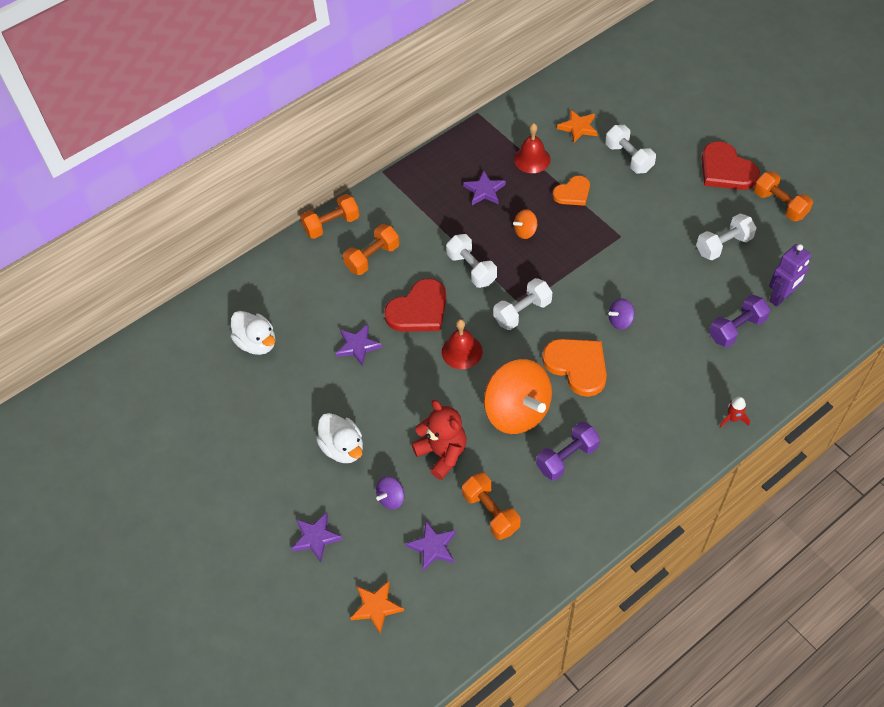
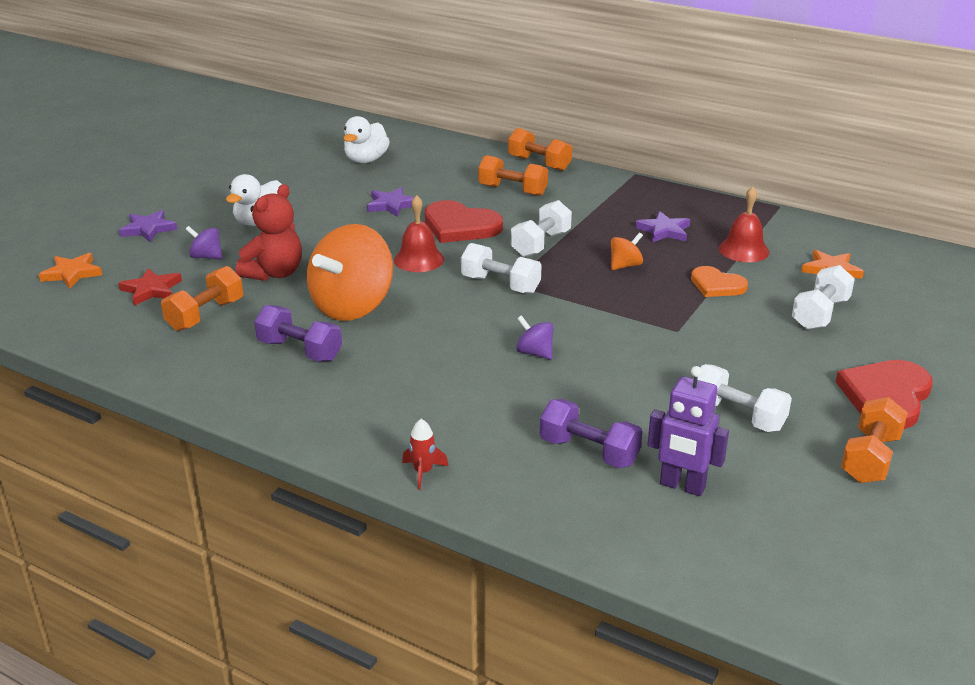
camera: 65 degrees right, 25 degrees down
purple star [405,521,456,571] -> red star [118,268,182,306]
orange spinning top [513,209,538,239] -> orange spinning top turned 105 degrees clockwise [611,232,643,270]
orange heart [542,339,607,397] -> none

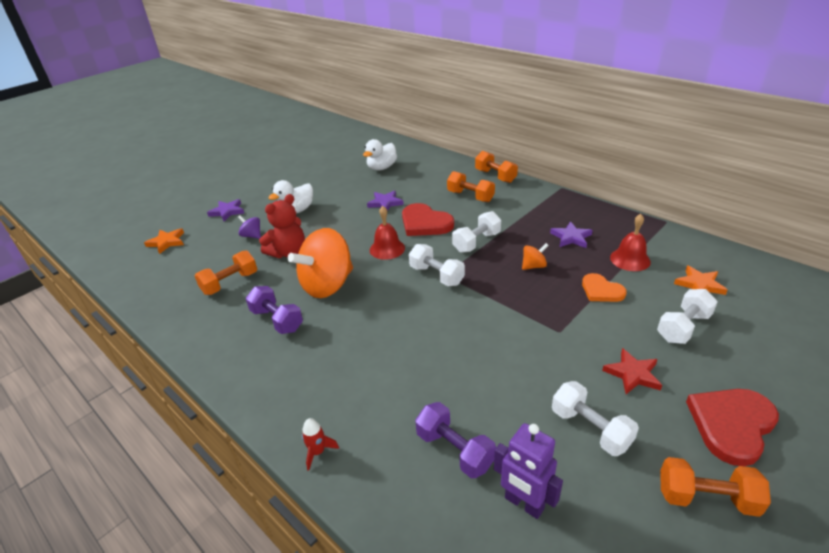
camera: 15 degrees right, 5 degrees up
red star [118,268,182,306] -> red star moved to [602,348,662,394]
purple spinning top [516,315,554,360] -> none
orange dumbbell [841,397,908,483] -> orange dumbbell turned 60 degrees clockwise [660,457,771,517]

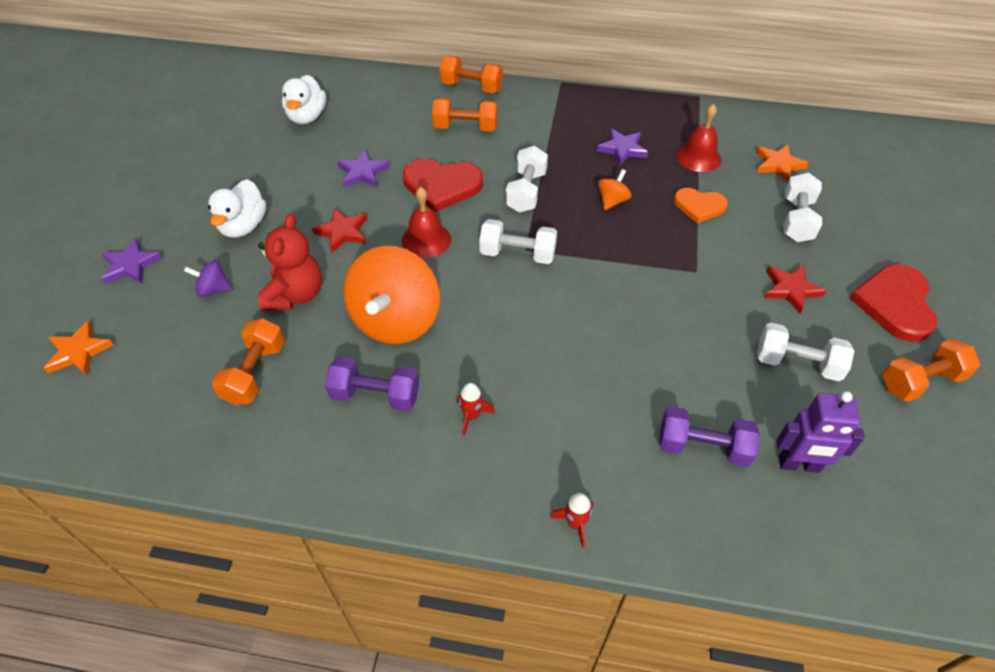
camera: 35 degrees left, 15 degrees up
none -> red star [312,208,367,252]
none -> red rocket [457,383,495,436]

